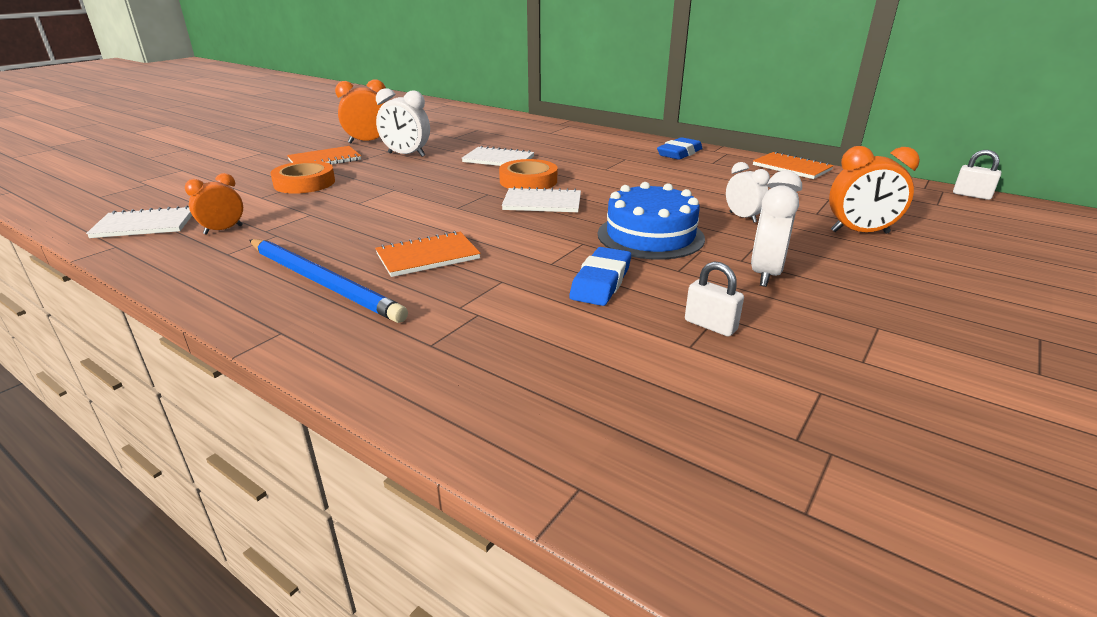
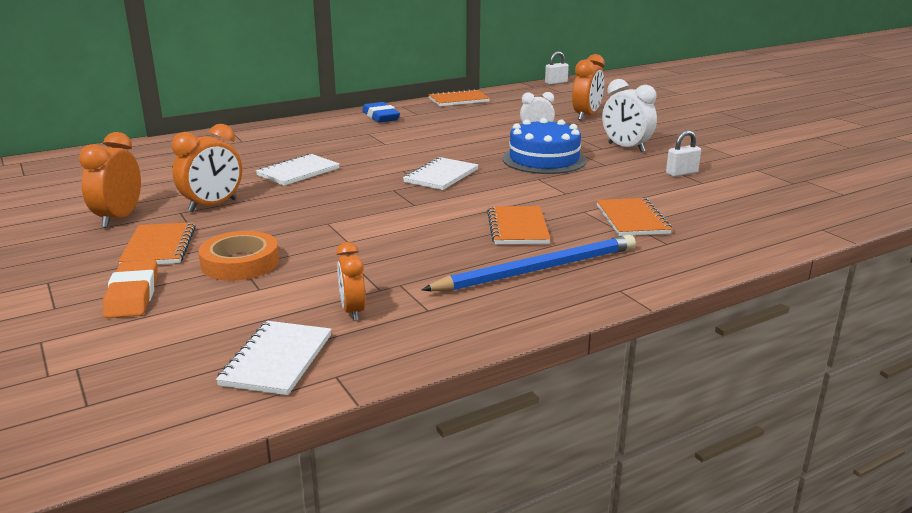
camera: 65 degrees left, 5 degrees down
white clock [376,88,430,157] -> orange clock [172,124,242,212]
orange tape [499,159,557,189] -> none
blue eraser [569,247,631,306] -> none
none -> orange eraser [103,260,158,318]
none -> orange notebook [596,198,672,236]

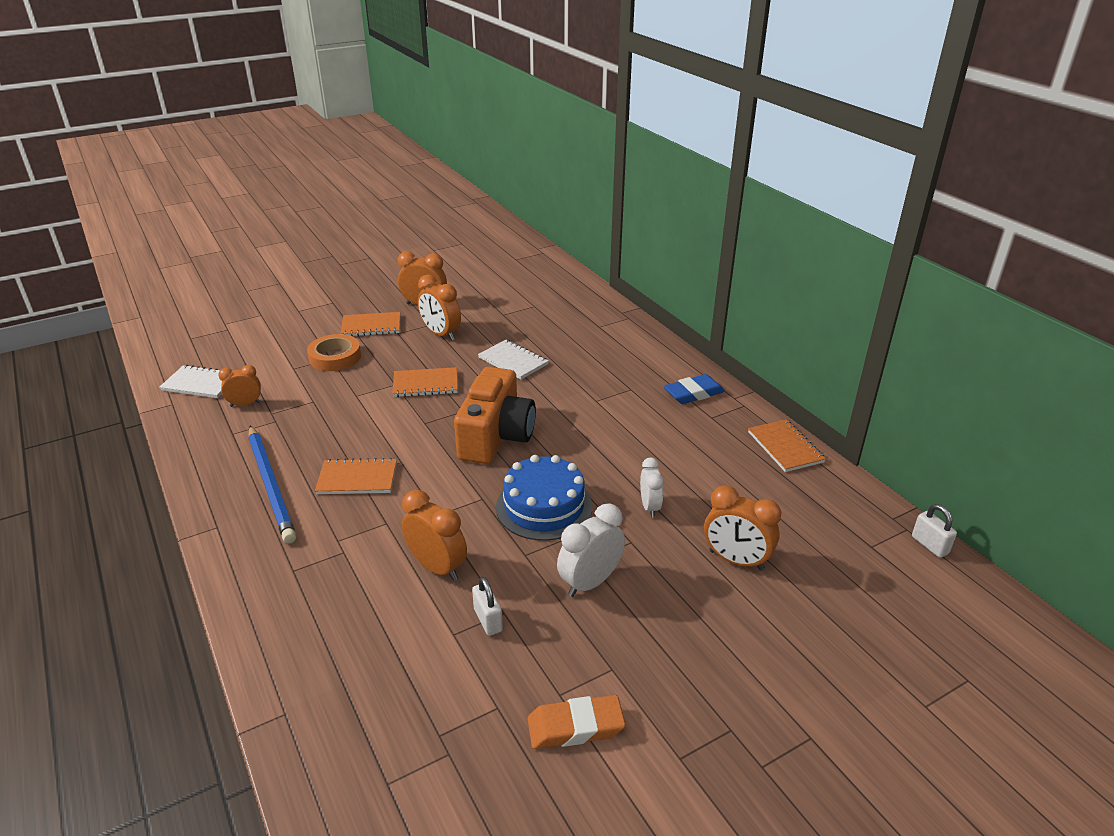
camera: 90 degrees right, 10 degrees up
orange eraser [103,260,158,318] -> orange eraser moved to [528,695,625,749]
white notebook [403,157,478,190] -> orange camera [454,367,536,464]
orange notebook [596,198,672,236] -> orange notebook moved to [392,367,458,397]
none -> orange clock [402,490,467,581]

